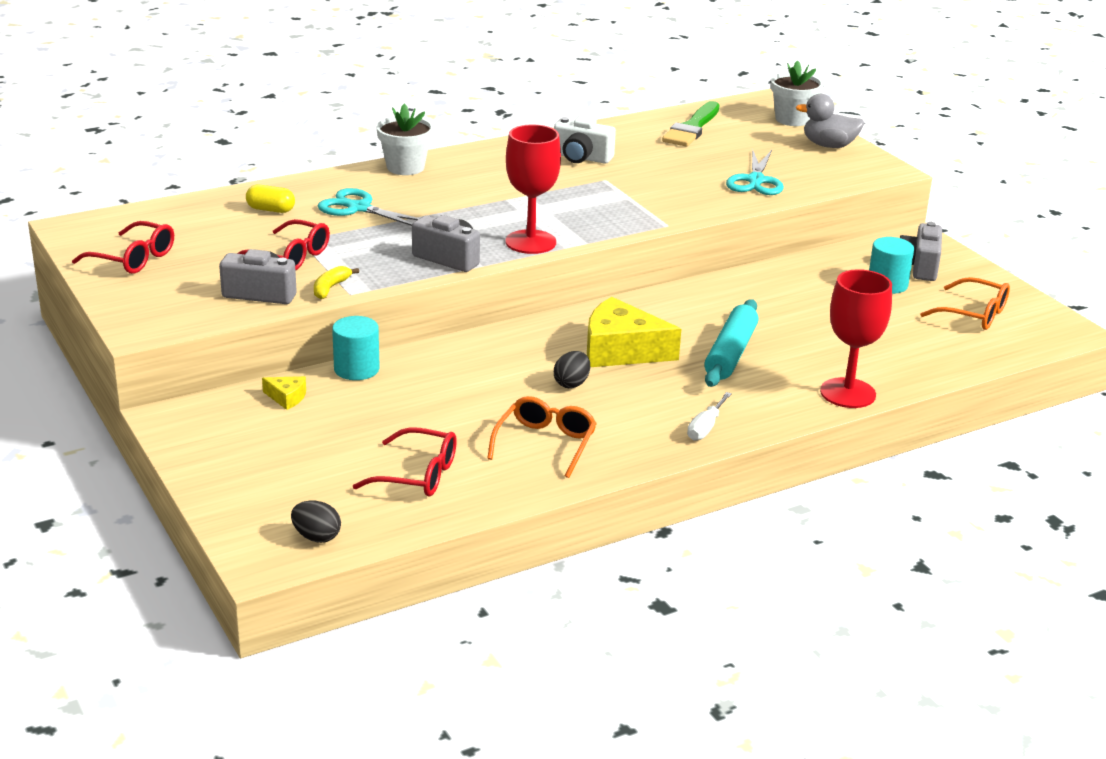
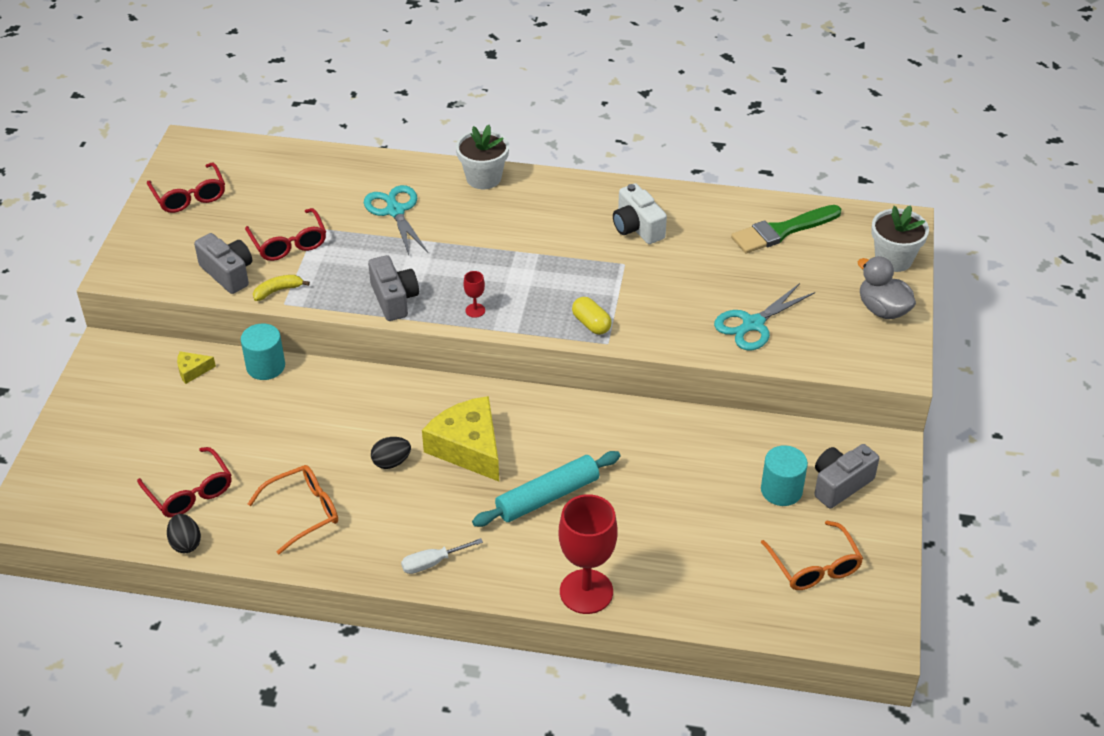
camera: 40 degrees right, 15 degrees up
yellow capsule [246,185,295,213] -> yellow capsule moved to [572,297,612,335]
yellow cheese [262,376,306,410] -> yellow cheese turned 105 degrees clockwise [177,351,216,384]
black egg [291,501,341,543] -> black egg moved to [167,514,201,553]
red goblet [505,124,561,254] -> red goblet [463,271,485,318], size x0.42

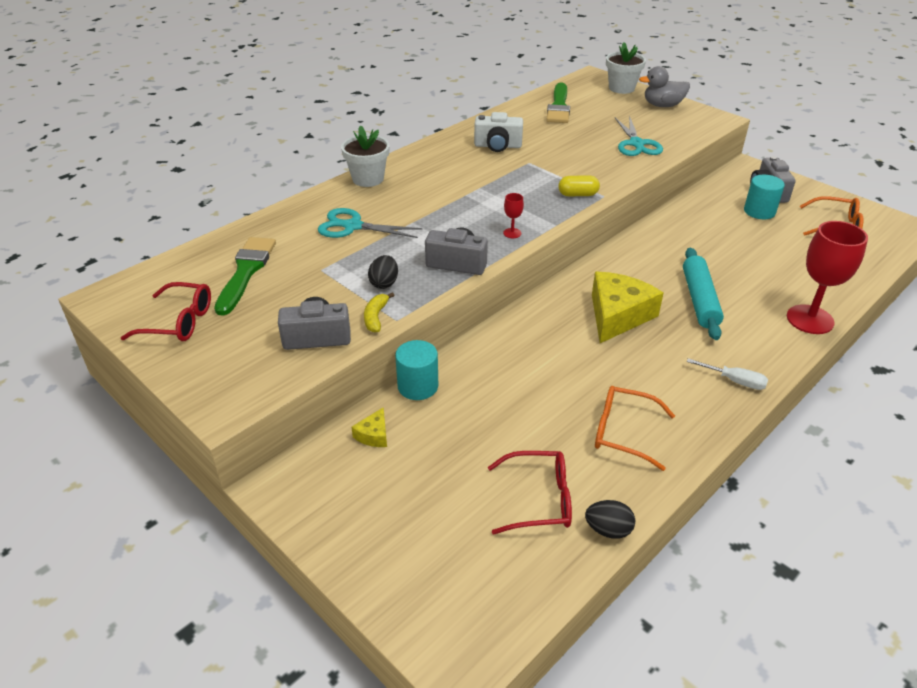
camera: 55 degrees left, 5 degrees down
red glasses [245,208,326,261] -> none
orange glasses [248,465,338,554] -> orange glasses turned 75 degrees counterclockwise [595,386,675,471]
black egg [371,437,411,469] -> black egg moved to [368,255,398,289]
white screwdriver [401,538,483,574] -> white screwdriver turned 75 degrees counterclockwise [687,358,768,390]
yellow cheese [422,396,499,481] -> yellow cheese turned 120 degrees clockwise [592,272,664,343]
none -> green brush [214,237,276,316]

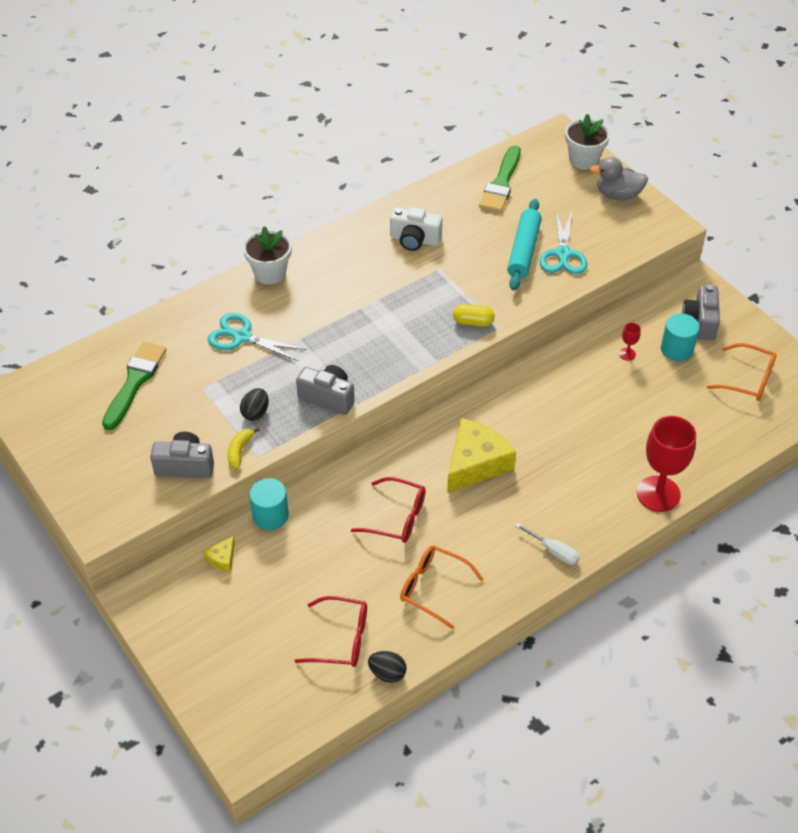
camera: 10 degrees right, 10 degrees up
red glasses [121,282,211,341] -> red glasses moved to [351,477,426,543]
red goblet [503,193,524,238] -> red goblet moved to [619,323,641,361]
turquoise rolling pin [683,248,724,340] -> turquoise rolling pin moved to [507,199,542,291]

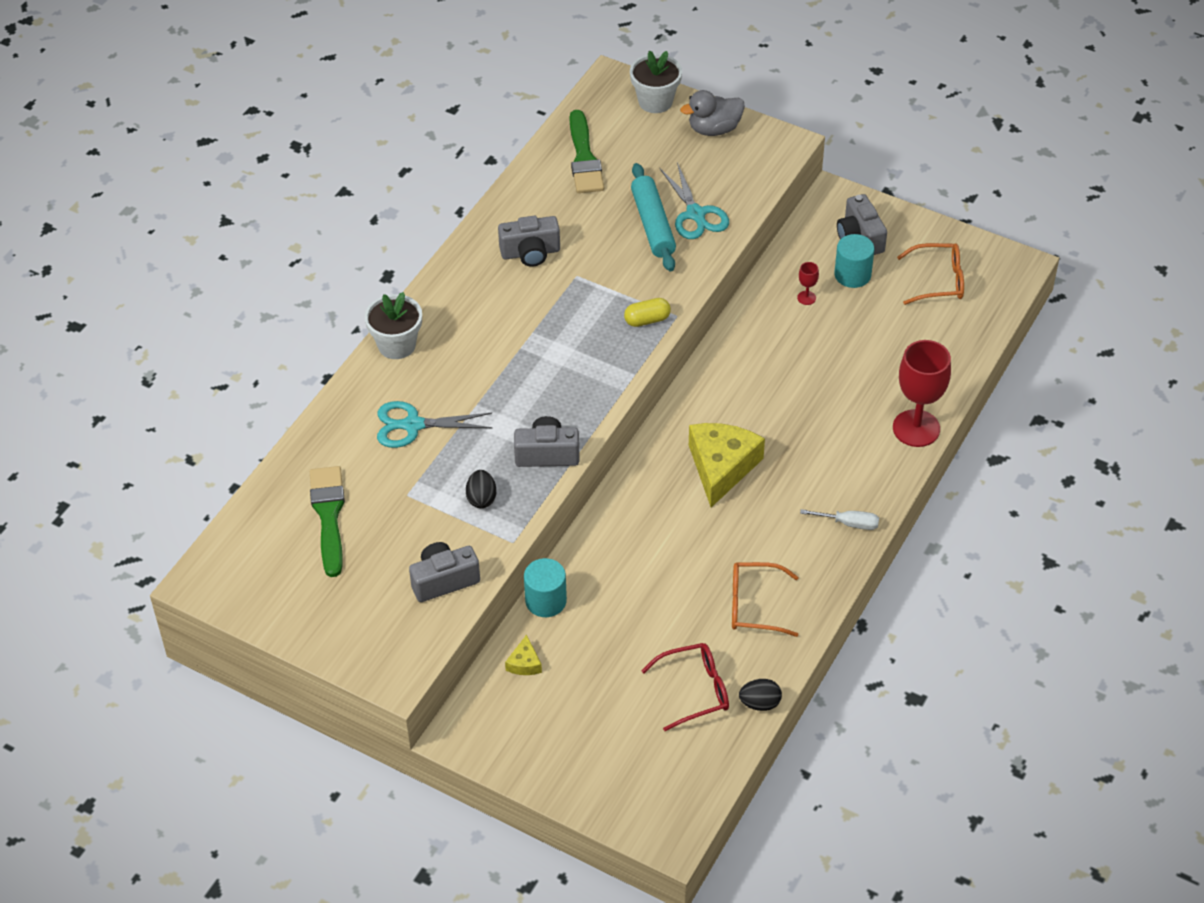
camera: 25 degrees left, 0 degrees up
yellow banana [228,427,260,469] -> none
red glasses [351,477,426,543] -> none
white camera [390,207,443,251] -> grey camera [498,216,560,267]

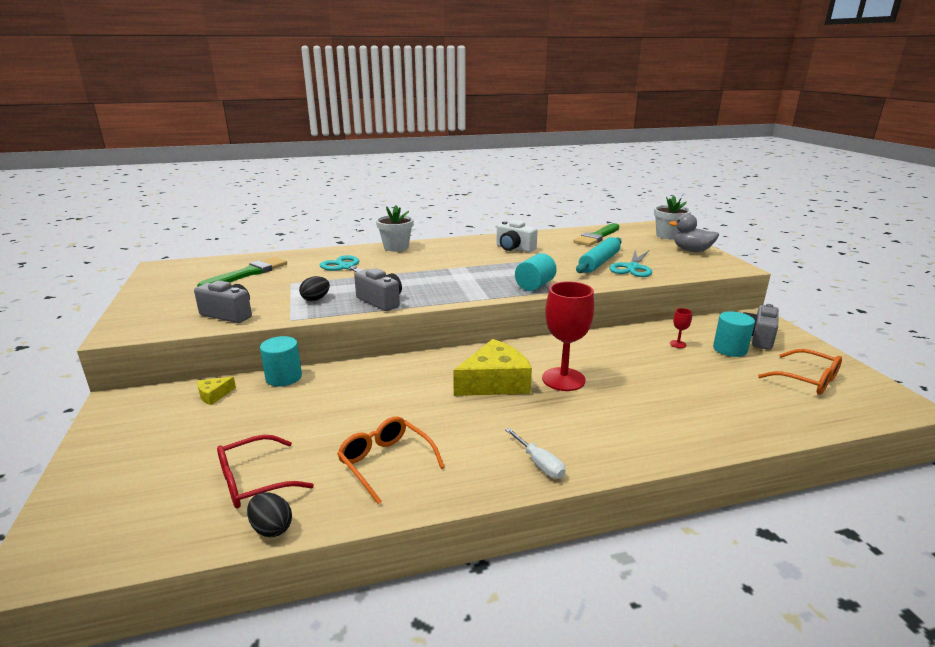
camera: 45 degrees right, 25 degrees down
grey camera [498,216,560,267] -> white camera [496,220,538,252]
yellow capsule [624,298,671,327] -> turquoise cylinder [515,253,557,291]
red glasses [642,643,729,731] -> red glasses turned 120 degrees clockwise [217,435,314,509]
red goblet [893,340,951,447] -> red goblet moved to [542,281,594,391]

